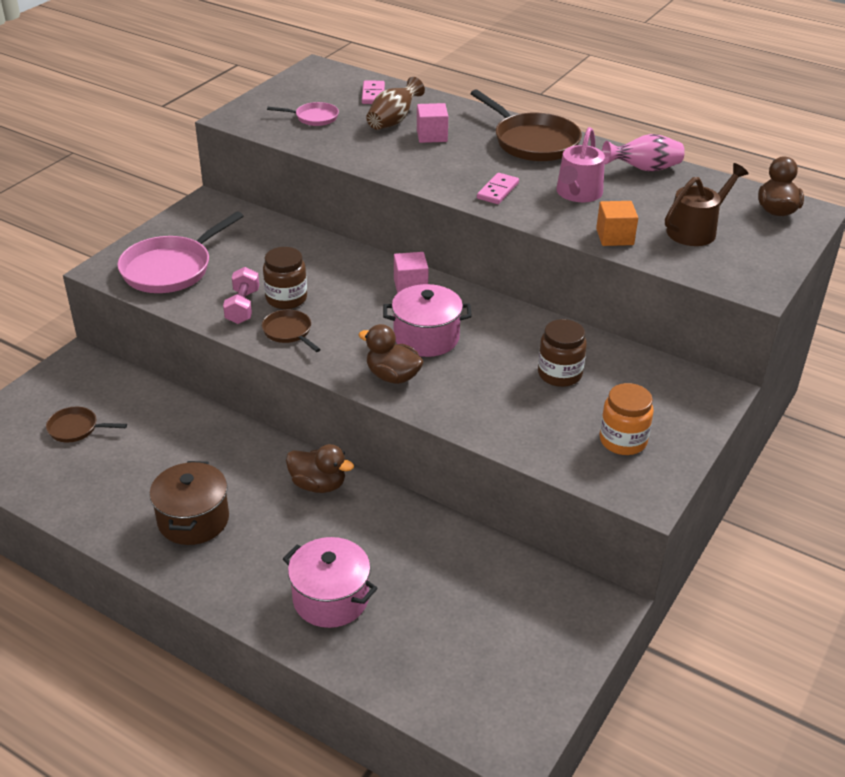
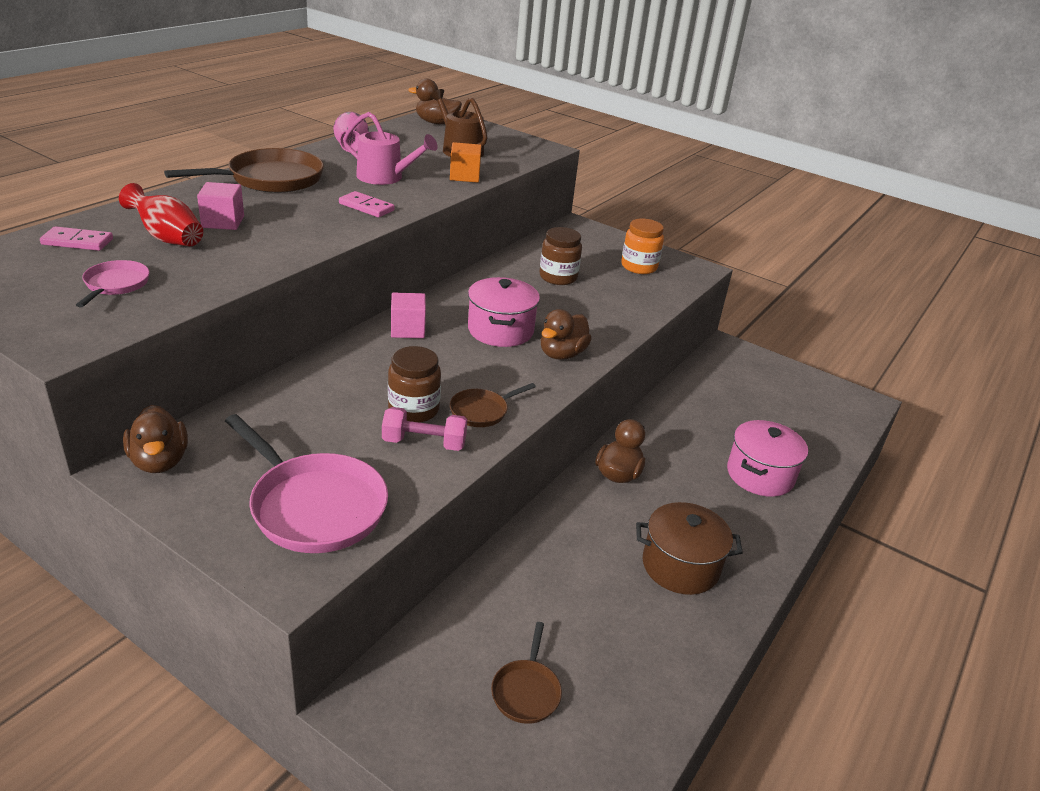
camera: 90 degrees left, 5 degrees down
brown vase [366,77,425,130] -> red vase [119,183,203,246]
none -> brown duck [123,405,188,473]

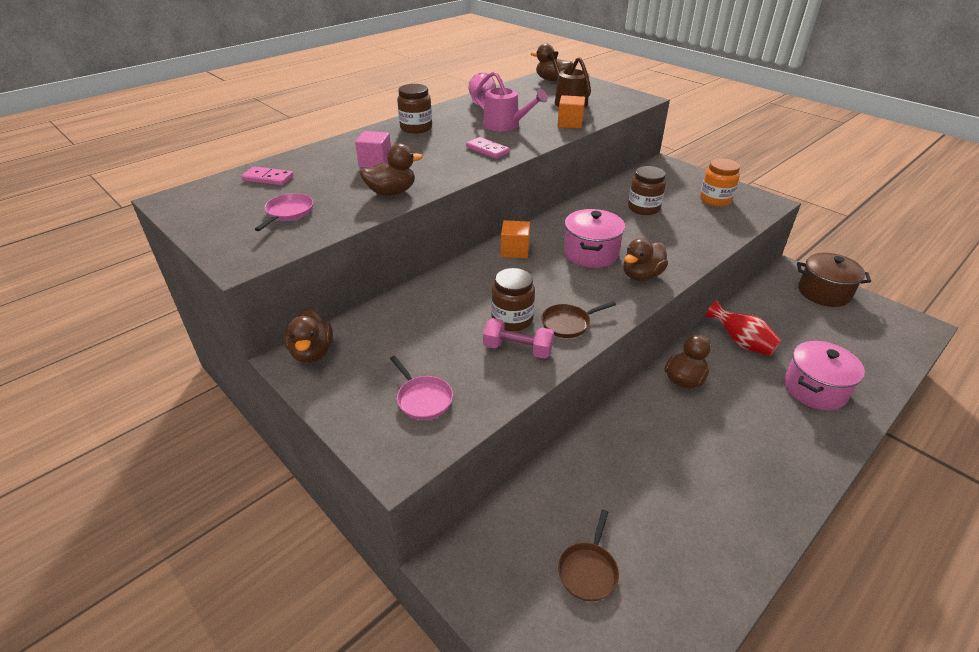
camera: 15 degrees right, 5 degrees up
red vase [119,183,203,246] -> red vase moved to [705,300,782,356]
brown pan [164,148,324,193] -> brown jar [397,84,432,134]
pink pan [225,414,388,553] -> pink pan [390,356,453,420], size x0.52
pink cube [391,292,426,338] -> orange cube [501,220,530,258]
brown pot [636,502,743,595] -> brown pot moved to [797,253,871,307]
none -> brown duck [360,144,423,196]

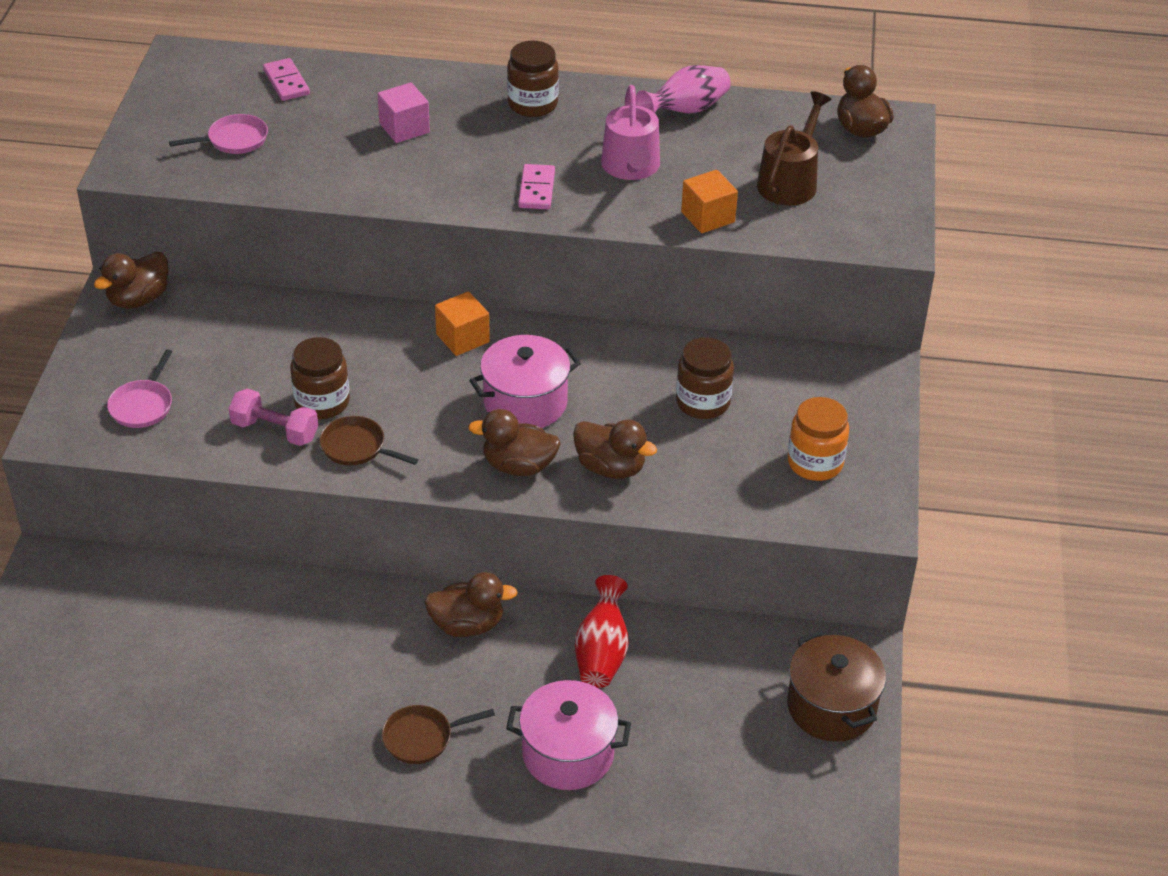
camera: 50 degrees right, 5 degrees up
brown duck [360,144,423,196] -> brown duck moved to [573,420,657,479]
pink dumbbell [483,318,554,359] -> pink dumbbell turned 45 degrees counterclockwise [228,388,318,446]
brown pan [558,509,619,602] -> brown pan moved to [382,705,495,764]

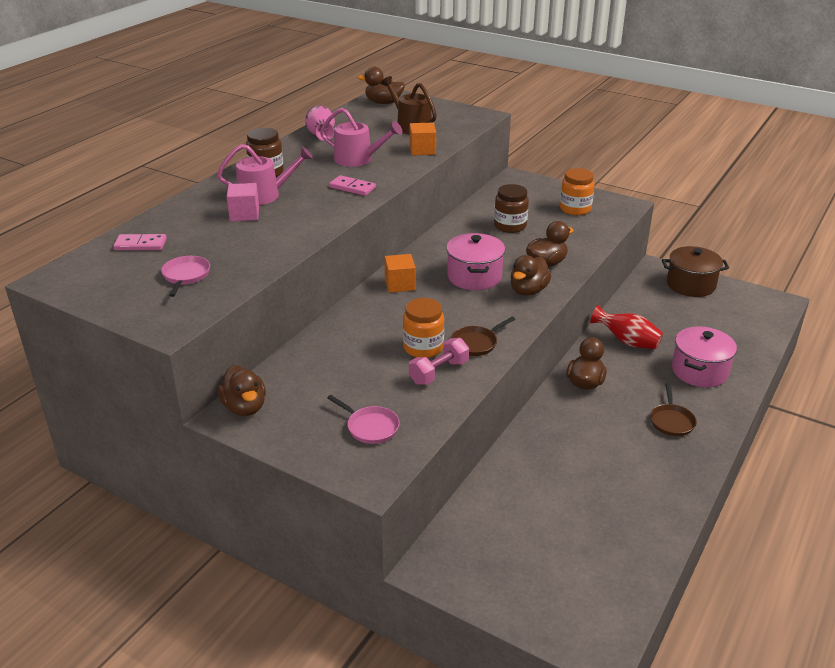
camera: 65 degrees left, 10 degrees down
brown jar [290,337,350,419] -> orange jar [403,298,444,358]
none -> pink watering can [217,144,313,205]

